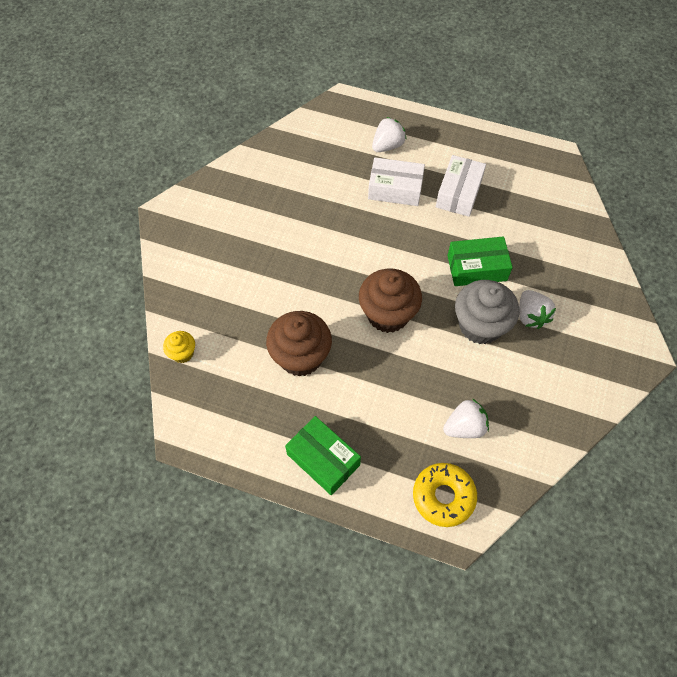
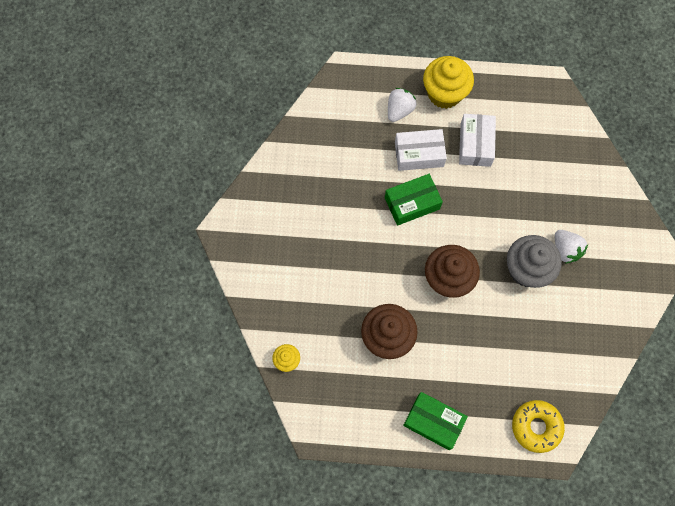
camera: 15 degrees left, 10 degrees up
white strawberry [443,399,489,438] -> none
green box [447,237,513,286] -> green box moved to [385,174,443,226]
none -> yellow cupcake [423,56,474,109]

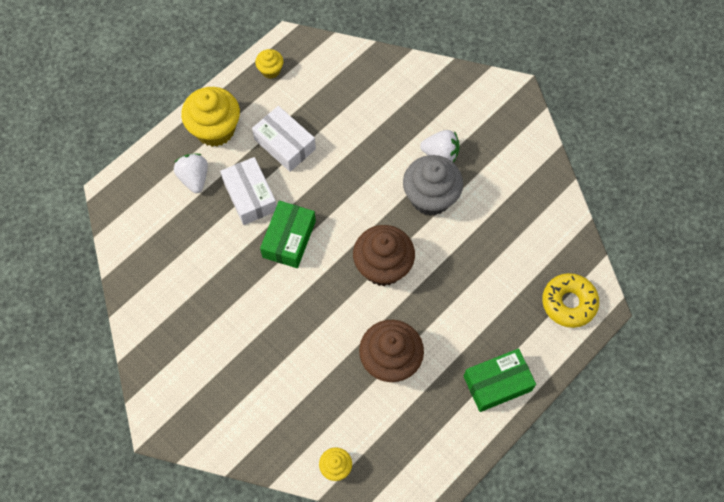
camera: 50 degrees left, 5 degrees down
white box [395,129,447,171] -> white box turned 60 degrees counterclockwise [220,157,277,225]
none -> yellow cupcake [255,49,283,79]

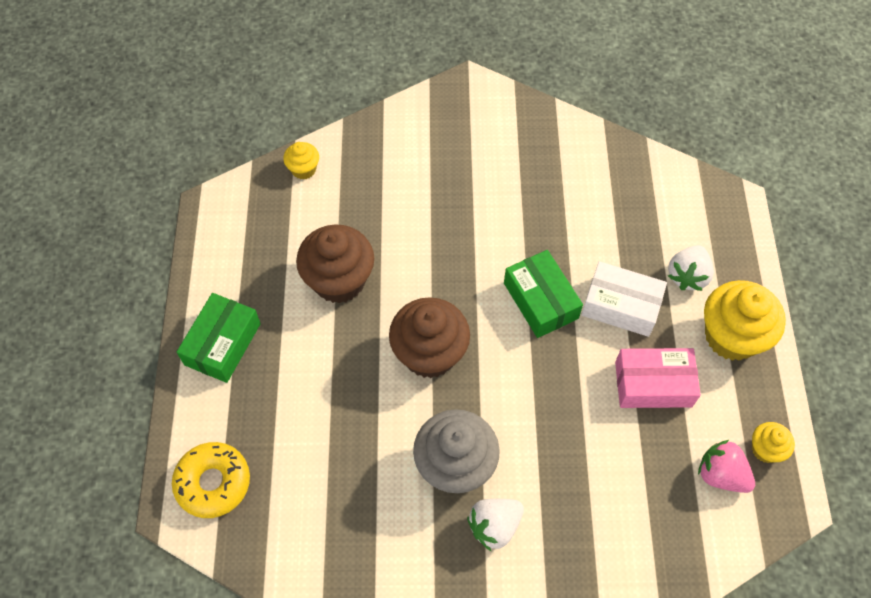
camera: 135 degrees right, 5 degrees down
white strawberry [174,154,208,193] -> white strawberry turned 90 degrees clockwise [668,245,714,291]
white box [252,106,316,172] -> pink box [615,348,701,408]
none -> pink strawberry [698,440,755,493]

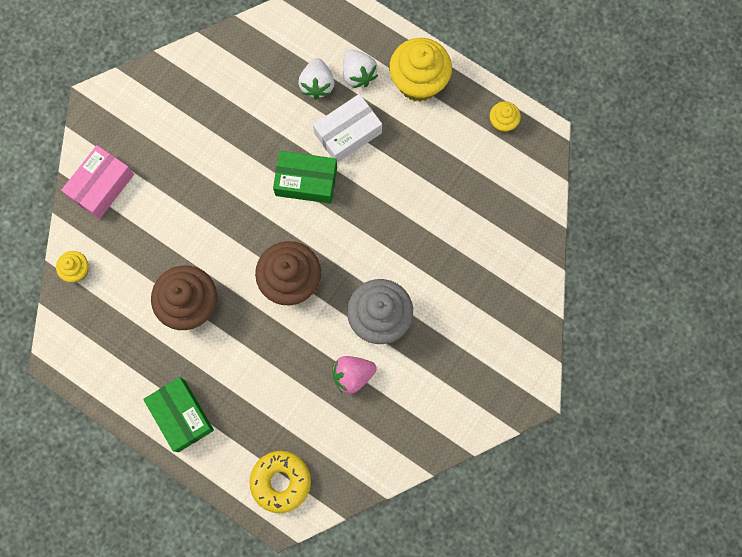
camera: 55 degrees left, 15 degrees up
white strawberry [467,499,524,551] -> white strawberry moved to [298,58,334,99]
pink box [615,348,701,408] -> pink box moved to [61,145,134,219]
pink strawberry [698,440,755,493] -> pink strawberry moved to [332,356,377,394]

